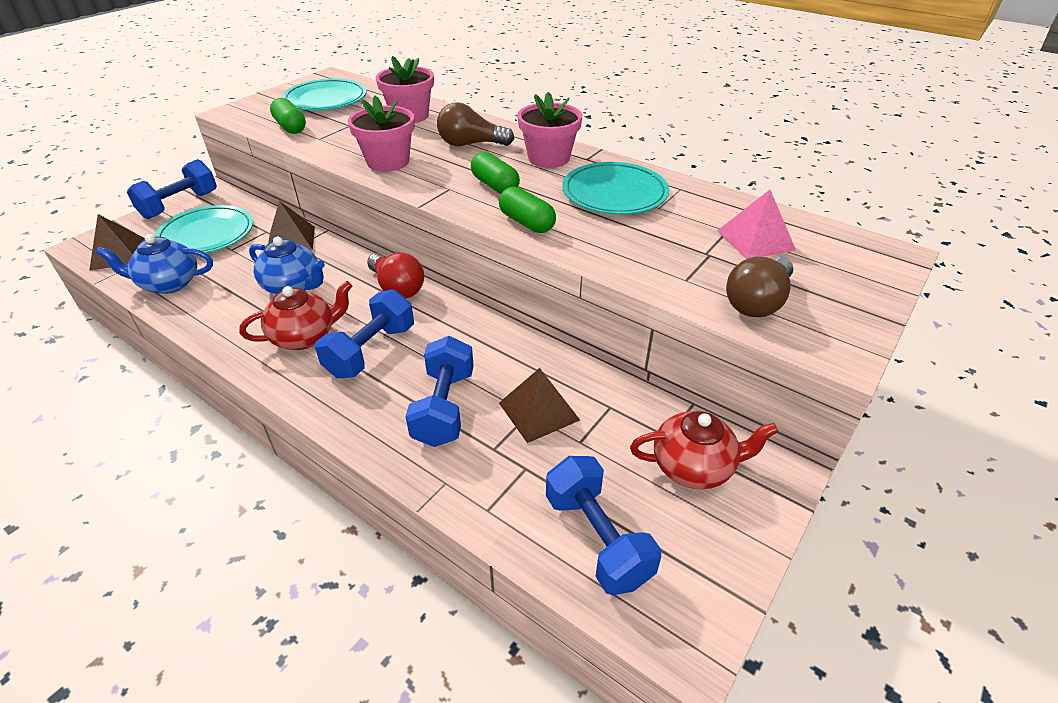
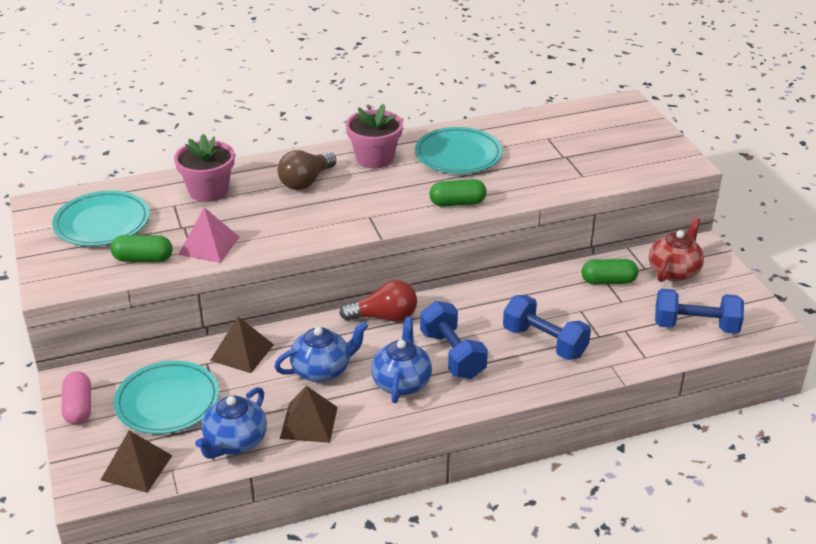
camera: 55 degrees left, 5 degrees down
blue dumbbell [127,159,217,219] -> pink capsule [62,371,91,425]
red teapot [239,281,352,350] -> blue teapot [371,317,432,403]
pink flower pot [348,96,415,172] -> none
green capsule [471,152,520,194] -> green capsule moved to [582,259,638,284]
brown pyramid [499,368,580,443] -> brown pyramid moved to [280,386,338,443]
pink pyramid [717,190,796,259] -> pink pyramid moved to [178,207,239,263]
brown light bulb [726,257,794,317] -> none

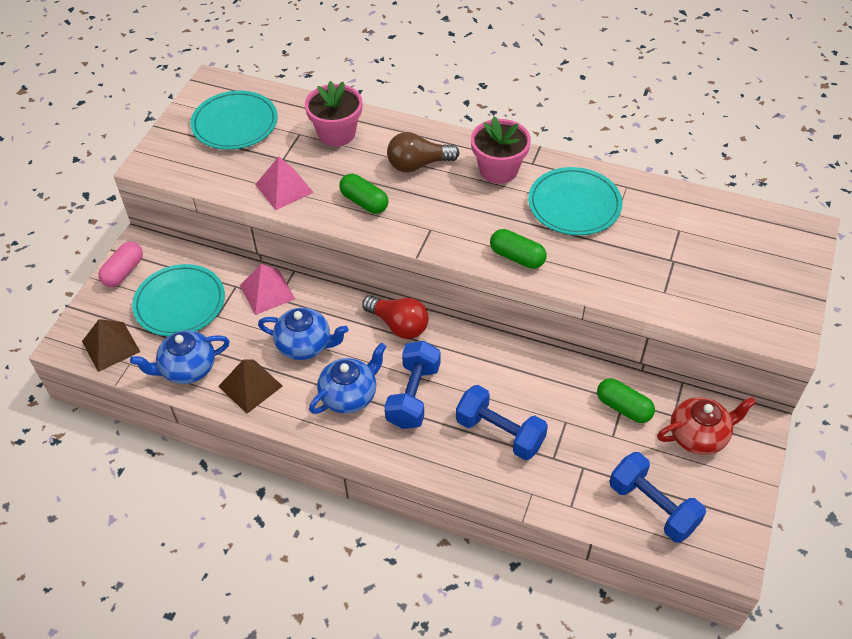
camera: 40 degrees right, 15 degrees up
green capsule [110,235,173,262] -> green capsule moved to [339,174,388,214]
brown pyramid [210,316,274,373] -> pink pyramid [240,264,295,315]
blue dumbbell [503,295,591,360] -> blue dumbbell turned 45 degrees counterclockwise [456,385,548,460]

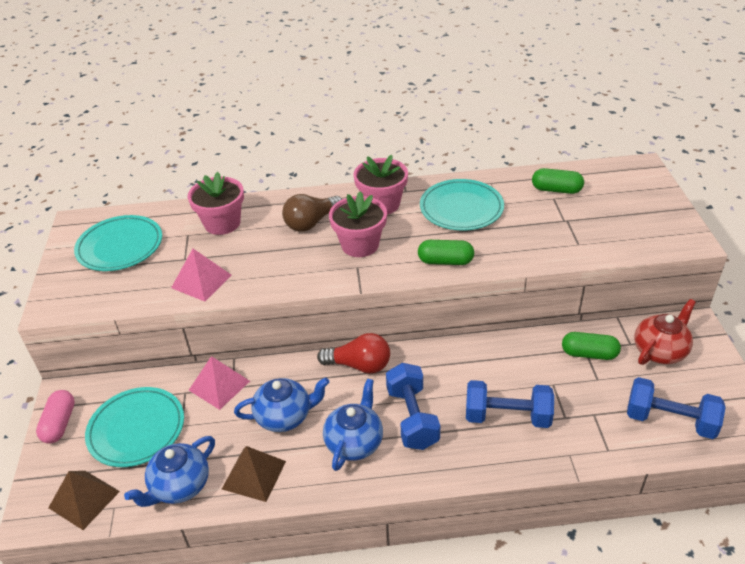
camera: 25 degrees left, 10 degrees down
green capsule [339,174,388,214] -> green capsule moved to [532,168,584,194]
none -> pink flower pot [329,191,387,257]

